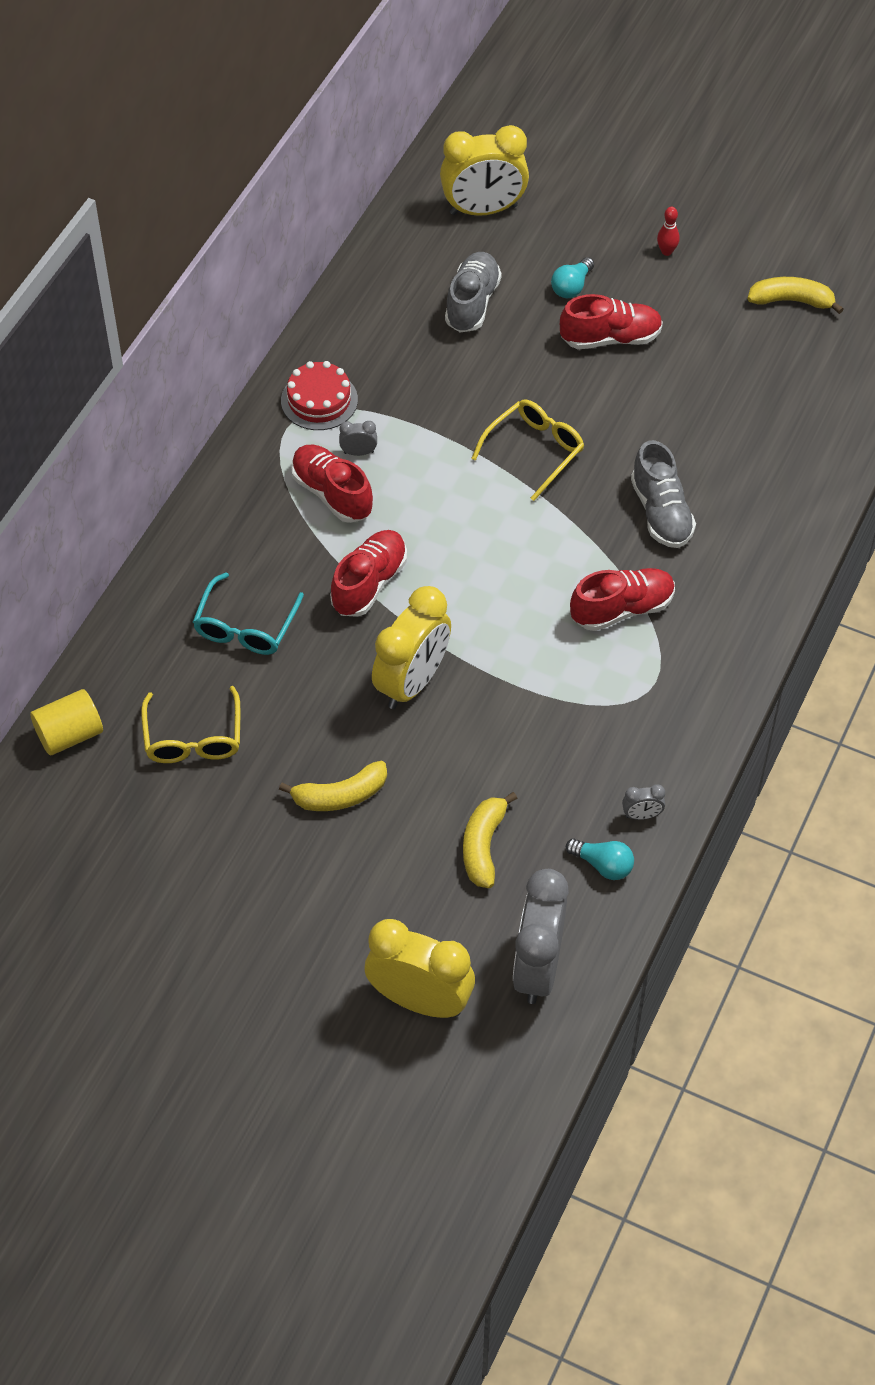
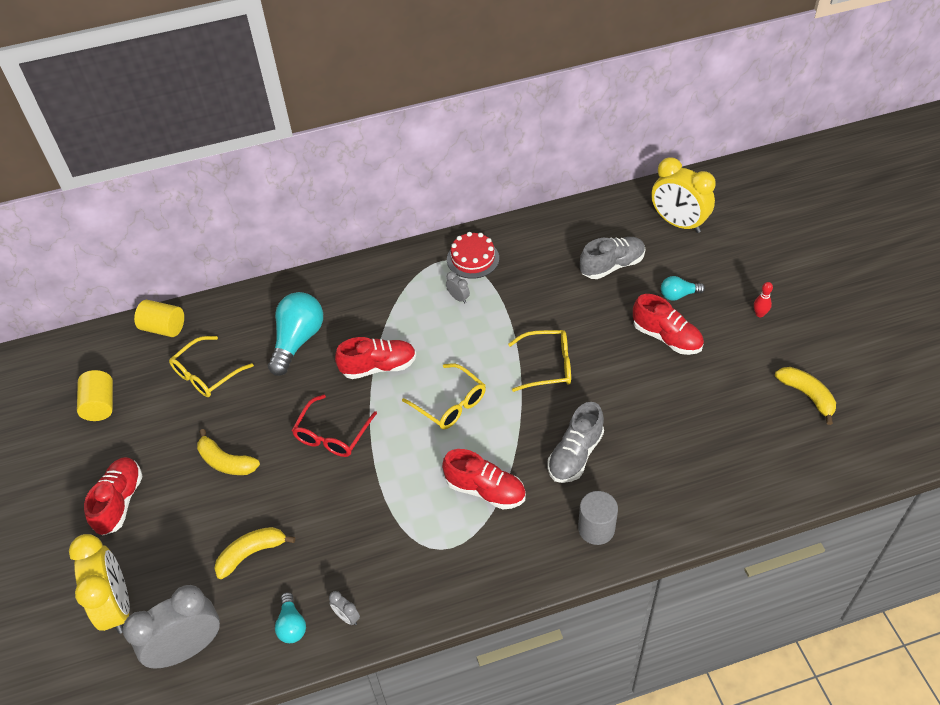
camera: 50 degrees right, 5 degrees down
turquoise glasses [193,573,304,655] -> turquoise light bulb [268,292,323,376]
red shoe [291,445,373,523] -> red shoe moved to [84,457,143,535]
yellow clock [372,586,451,709] -> red glasses [292,394,377,457]
none -> yellow cylinder [77,370,113,421]
none -> yellow glasses [402,363,486,430]
none -> grey cylinder [578,491,618,545]

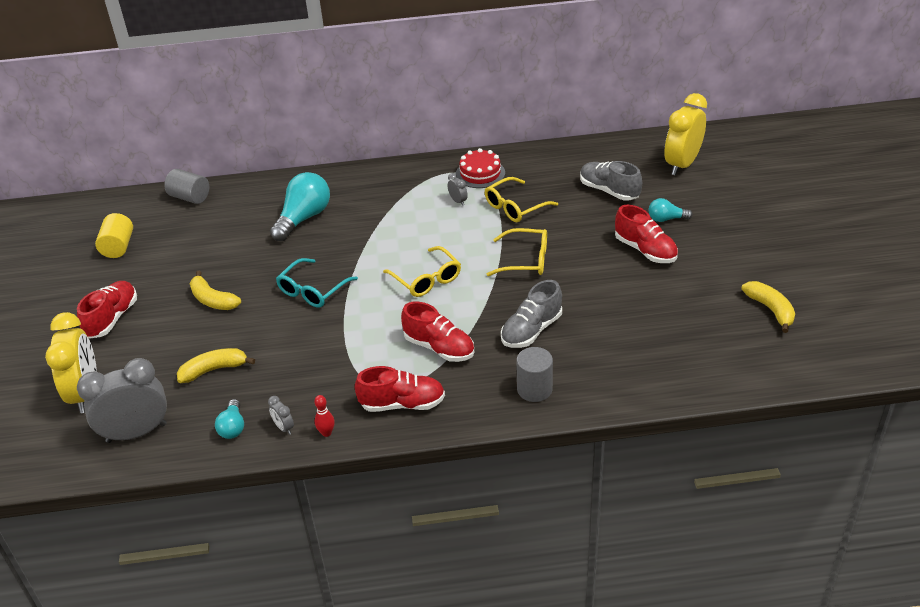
camera: 10 degrees right, 10 degrees down
yellow cylinder [134,300,184,337] -> grey cylinder [164,169,209,204]
yellow glasses [169,336,254,397] -> yellow glasses moved to [485,177,558,222]
red glasses [292,394,377,457] -> turquoise glasses [276,258,358,308]
red shoe [335,337,416,379] -> red shoe moved to [355,366,445,412]
grey shoe [580,237,645,279] -> grey shoe turned 120 degrees counterclockwise [580,161,642,201]
yellow clock [651,158,716,233] -> yellow clock turned 75 degrees clockwise [664,93,707,176]
red bowling pin [754,282,773,317] -> red bowling pin moved to [314,395,335,437]

